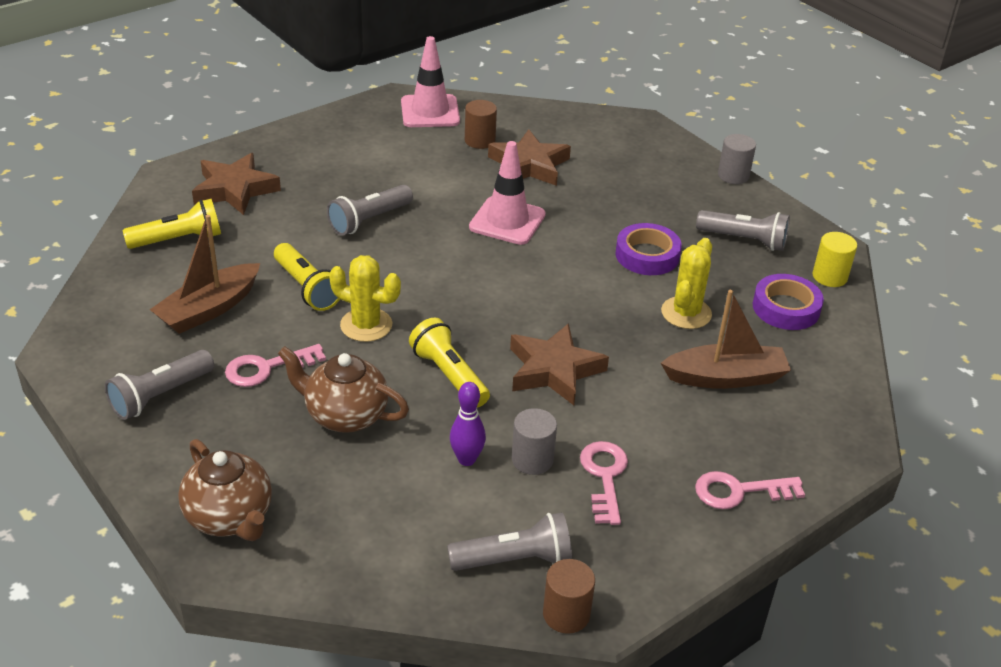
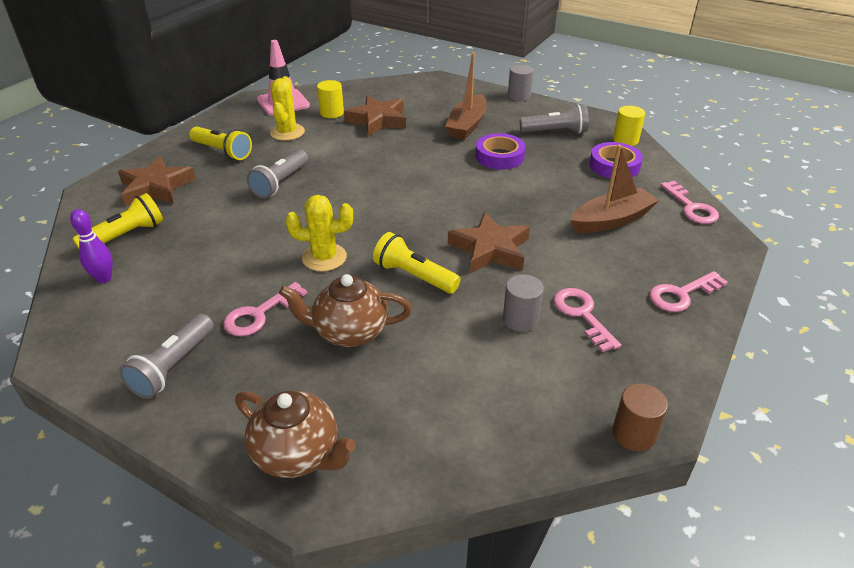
camera: 20 degrees left, 0 degrees up
brown boat [150,215,260,334] -> brown boat moved to [445,52,487,140]
yellow flashlight [274,243,340,311] -> yellow flashlight moved to [189,127,252,160]
grey flashlight [447,513,572,571] -> none
purple bowling pin [450,382,486,466] -> purple bowling pin moved to [70,209,113,283]
brown cylinder [465,100,497,149] -> yellow cylinder [317,80,344,118]
pink traffic cone [469,141,546,245] -> none
yellow cactus [661,238,712,329] -> yellow cactus moved to [270,76,305,141]
none -> pink key [660,181,719,224]

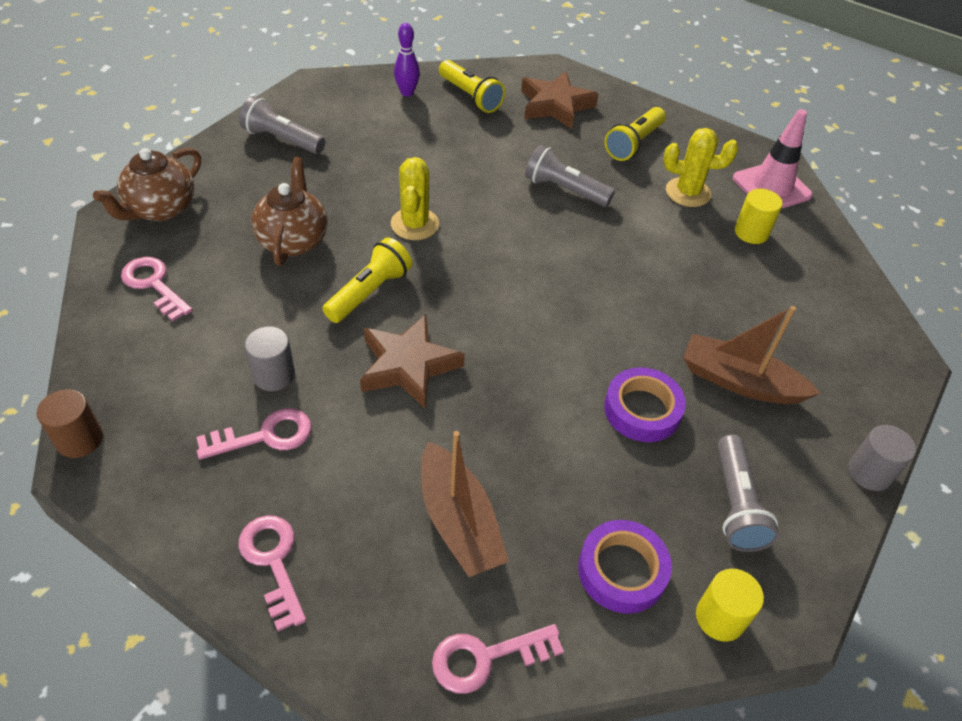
camera: 90 degrees right, 10 degrees up
pink key [223,282,307,336] -> pink key moved to [121,257,193,321]
brown star [344,95,406,136] -> none

